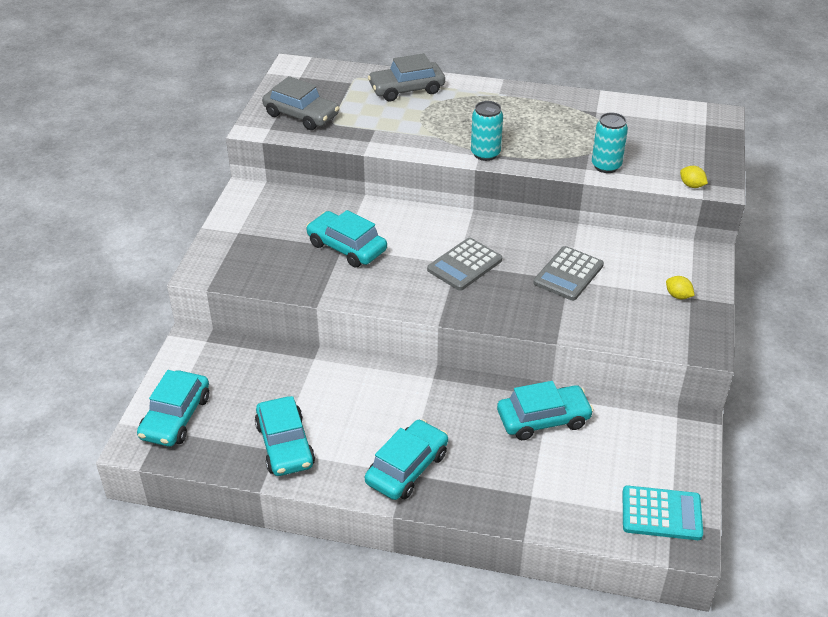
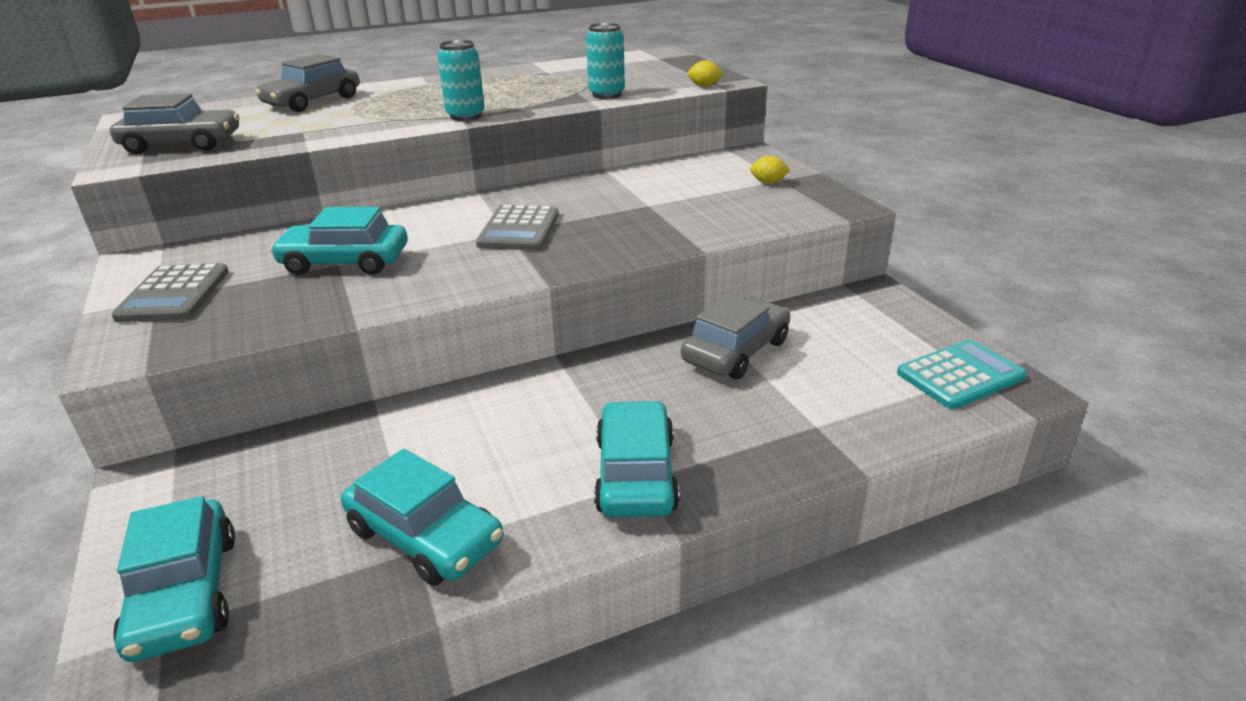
camera: 35 degrees left, 10 degrees down
turquoise car [497,381,594,440] -> grey car [681,294,790,379]
grey calculator [533,246,604,301] -> grey calculator moved to [111,263,229,322]

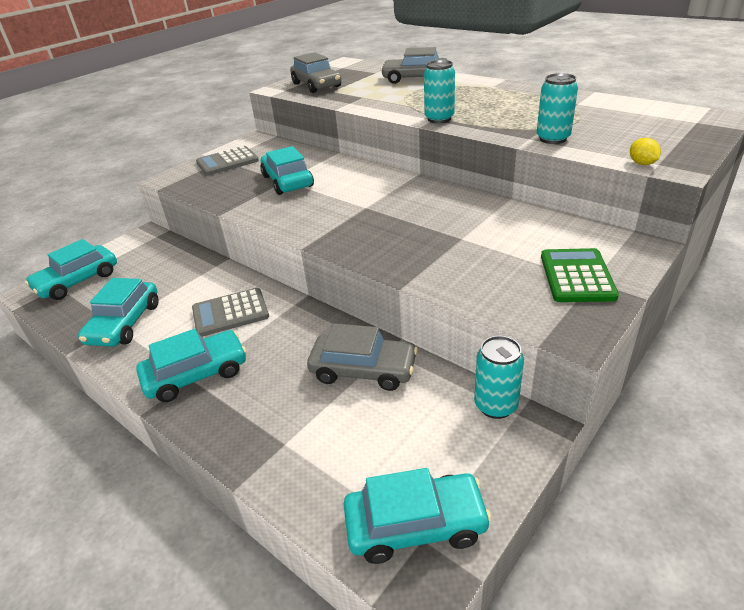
camera: 65 degrees right, 5 degrees up
grey calculator [476,205,559,250] -> grey calculator moved to [192,288,269,337]
yellow lemon [750,156,790,184] -> green calculator [541,248,619,302]
turquoise calculator [897,339,1027,409] -> turquoise car [344,468,492,564]
none -> turquoise can [474,336,524,419]

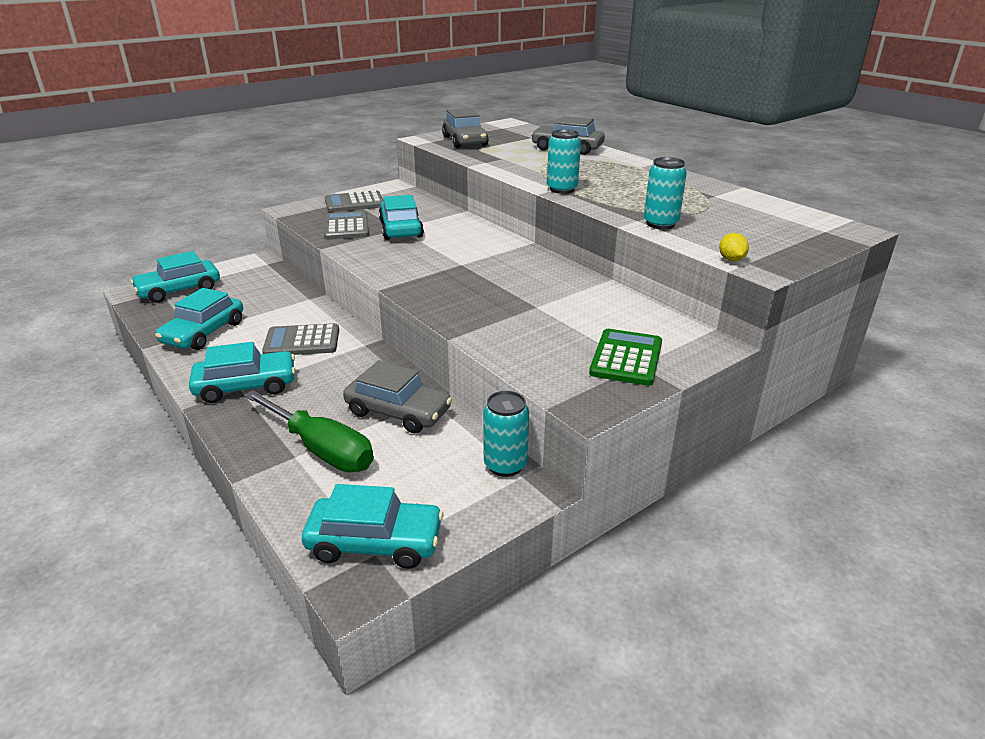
camera: 10 degrees right, 5 degrees down
none -> green screwdriver [244,390,374,472]
none -> grey calculator [324,211,369,240]

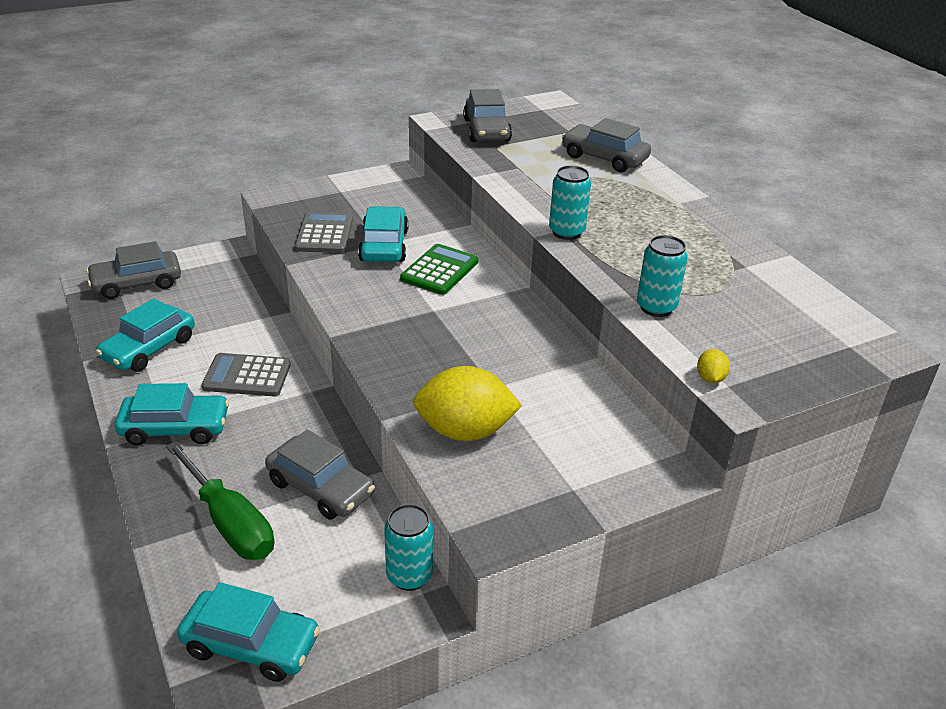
camera: 10 degrees right, 5 degrees up
turquoise car [130,251,220,303] -> grey car [86,241,181,299]
grey calculator [325,190,384,212] -> none
green calculator [589,329,662,386] -> green calculator moved to [400,244,479,295]
none -> yellow lemon [413,366,522,441]

